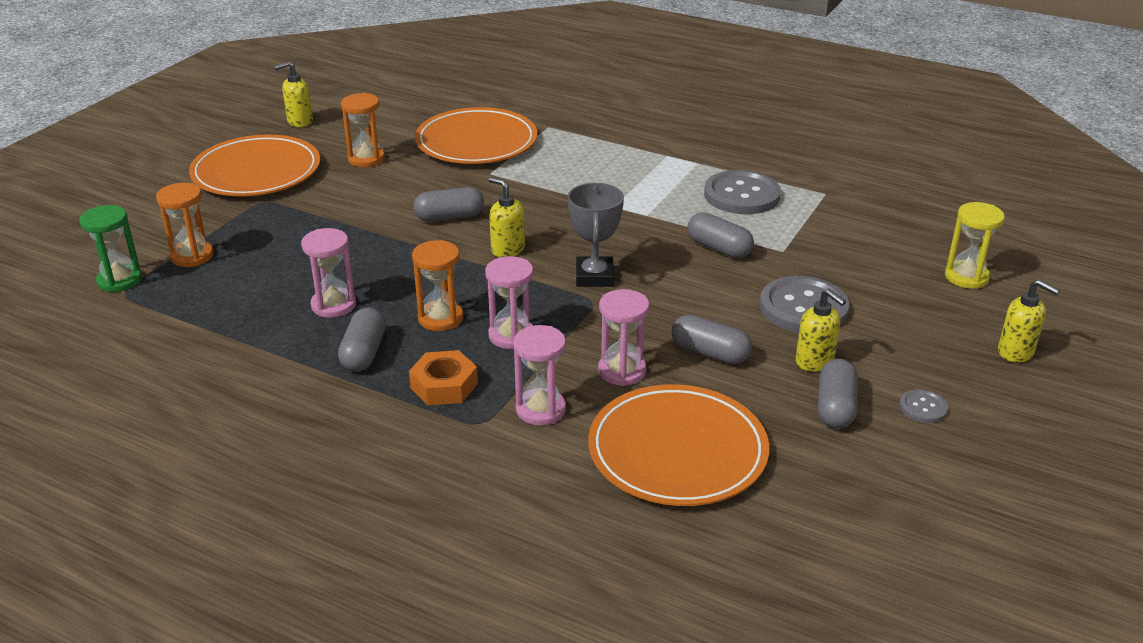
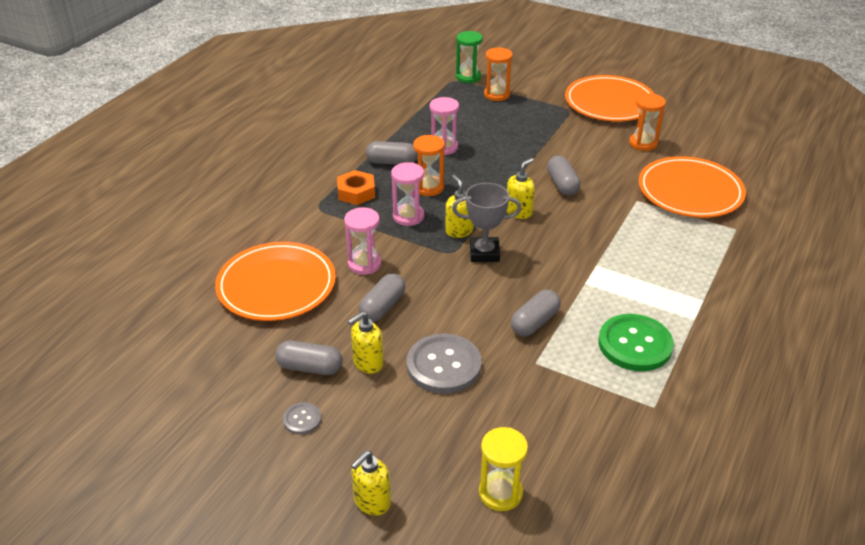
camera: 90 degrees right, 5 degrees up
yellow soap dispenser [274,61,313,127] -> yellow soap dispenser moved to [445,175,474,238]
pink hourglass [513,325,566,425] -> none
grey button [704,170,781,214] -> green button [598,314,674,371]

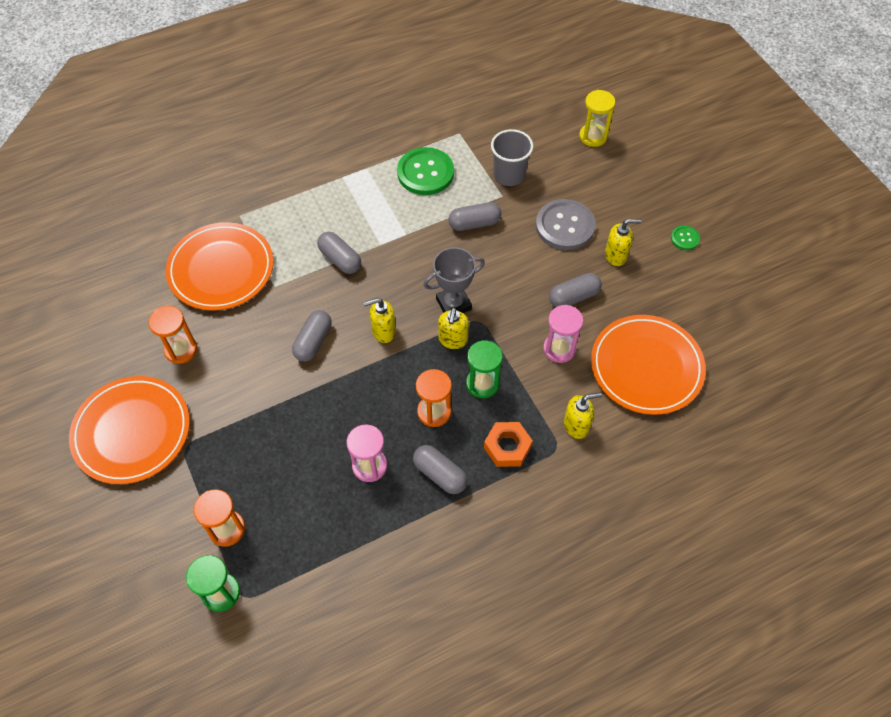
camera: 145 degrees left, 20 degrees up
grey capsule [275,341,343,375] -> grey capsule moved to [317,232,361,274]
grey button [283,402,322,434] -> green button [671,226,700,250]
yellow soap dispenser [351,451,391,516] -> yellow soap dispenser moved to [564,392,602,439]
pink hourglass [391,162,424,226] -> green hourglass [466,340,503,398]
grey trophy [452,183,522,262] -> grey trophy turned 60 degrees counterclockwise [423,247,485,313]
none -> grey cup [491,129,533,186]

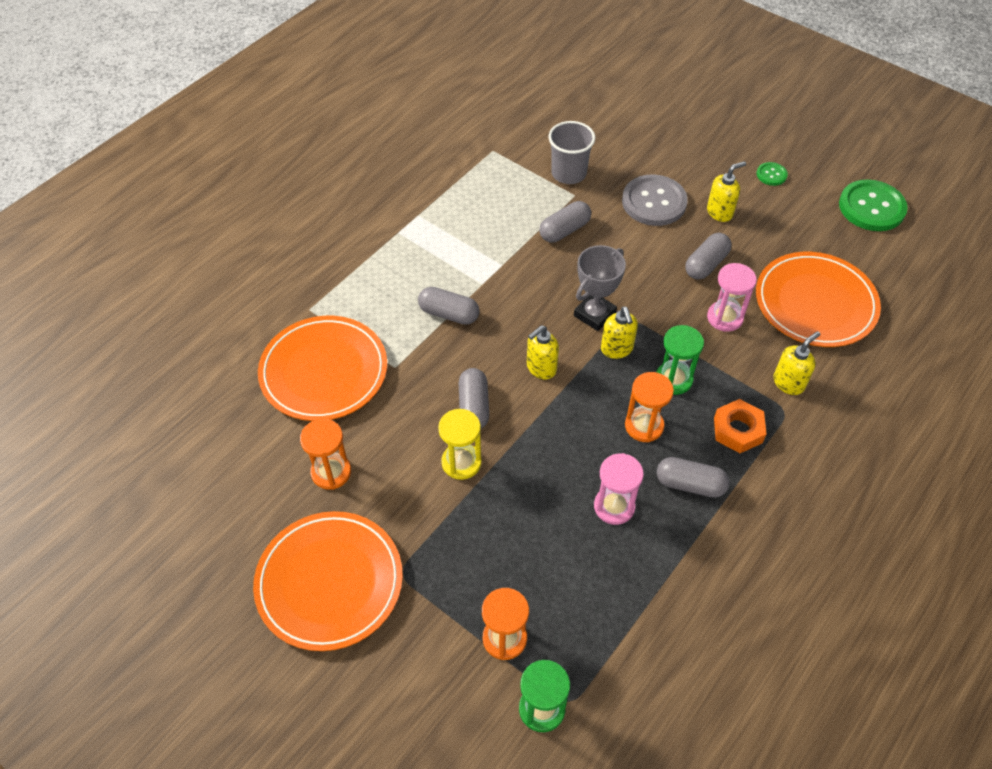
camera: 25 degrees left, 5 degrees down
green button [397,147,454,195] -> green button moved to [839,179,908,231]
yellow hourglass [579,90,615,147] -> yellow hourglass moved to [438,409,482,480]

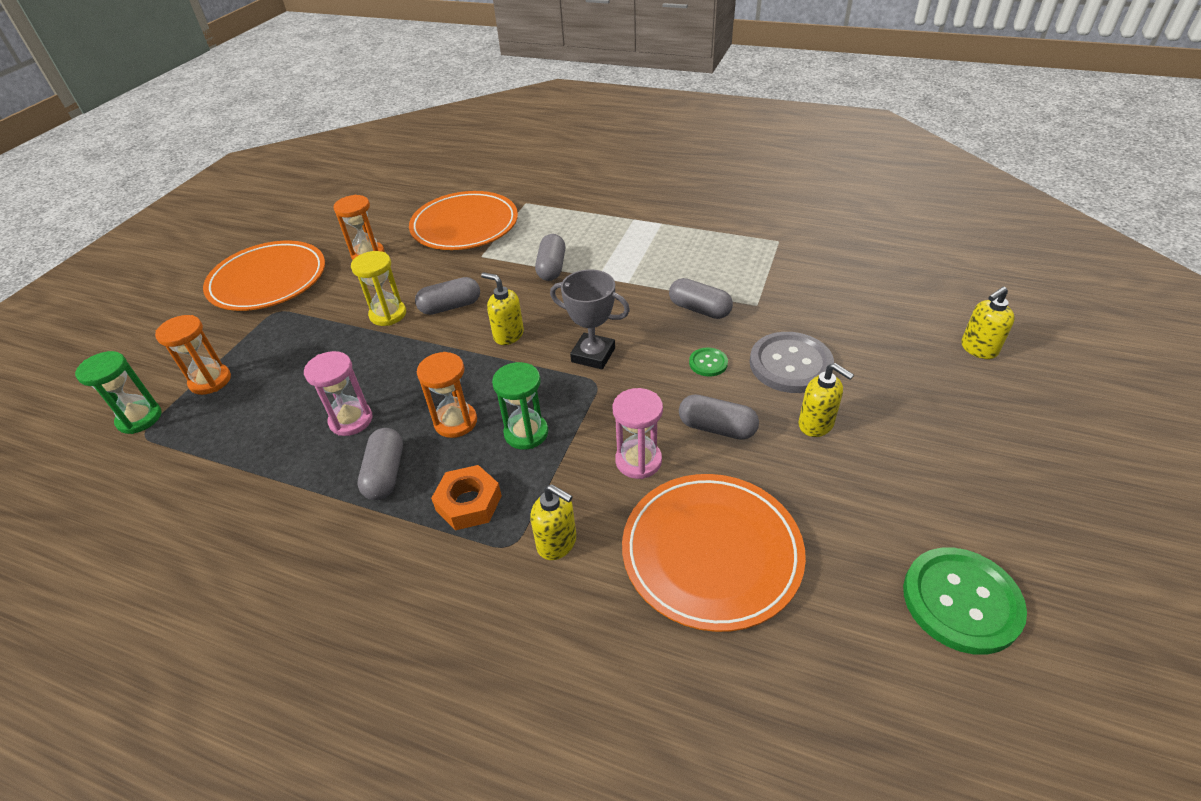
camera: 75 degrees right, 10 degrees down
grey cup [548,121,595,184] -> none
yellow soap dispenser [601,307,638,359] -> yellow soap dispenser moved to [961,287,1015,359]
green button [756,162,788,186] -> green button moved to [689,348,728,377]

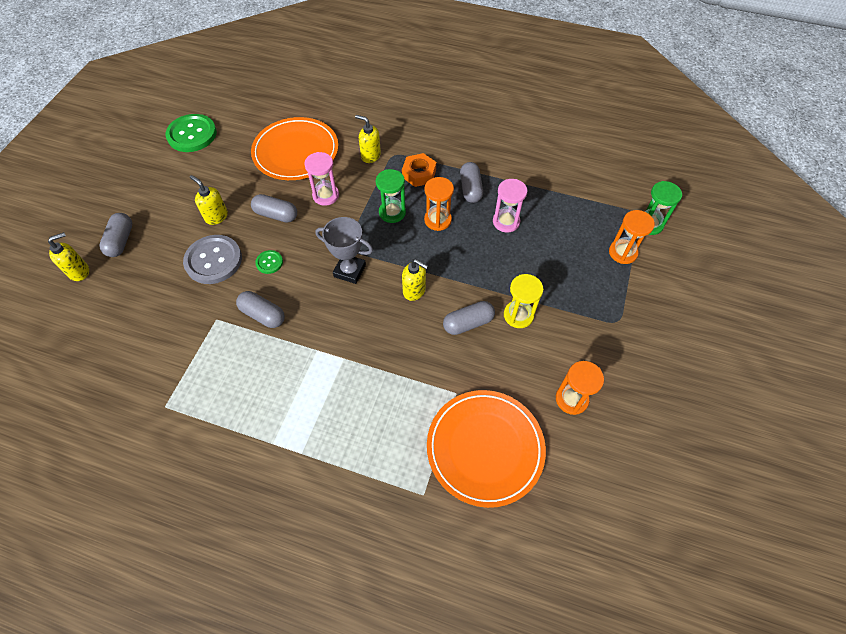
camera: 175 degrees right, 15 degrees up
orange plate [203,241,325,311] -> none
grey capsule [535,234,565,281] -> grey capsule moved to [99,213,132,257]

